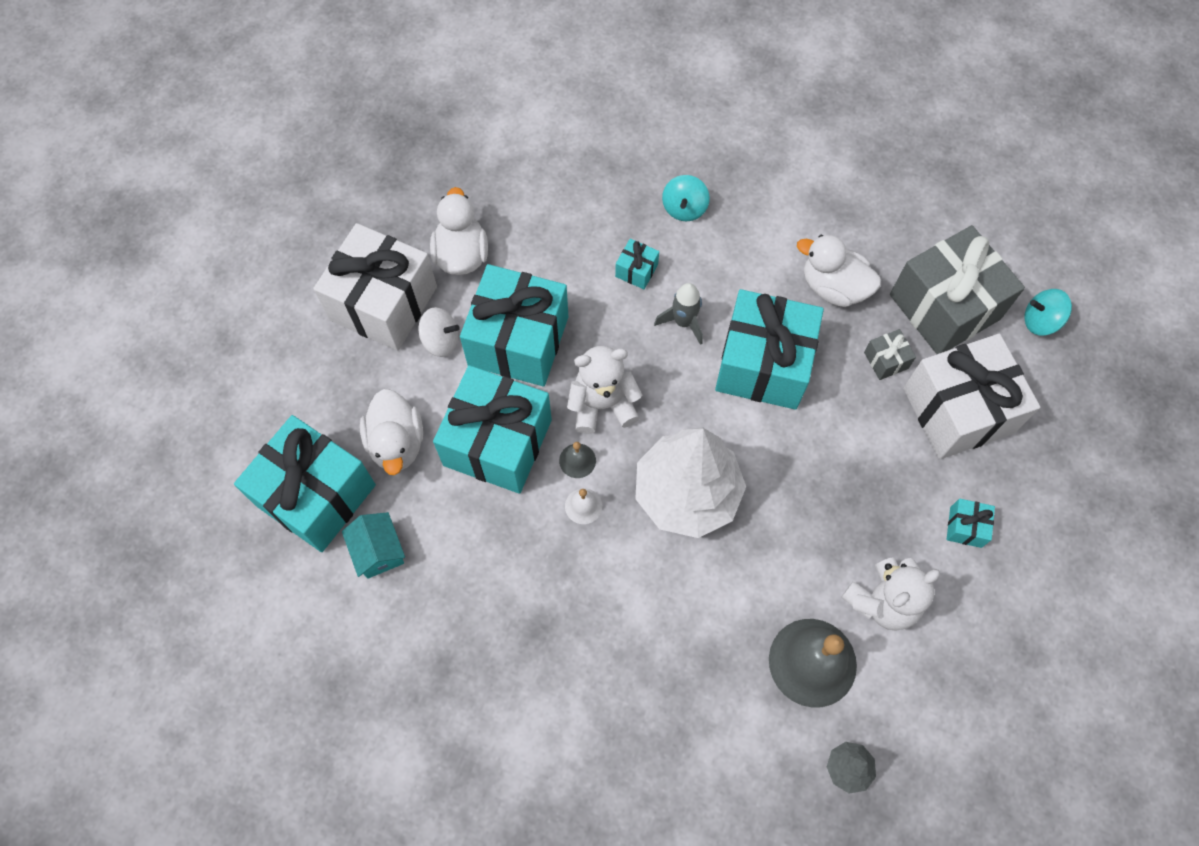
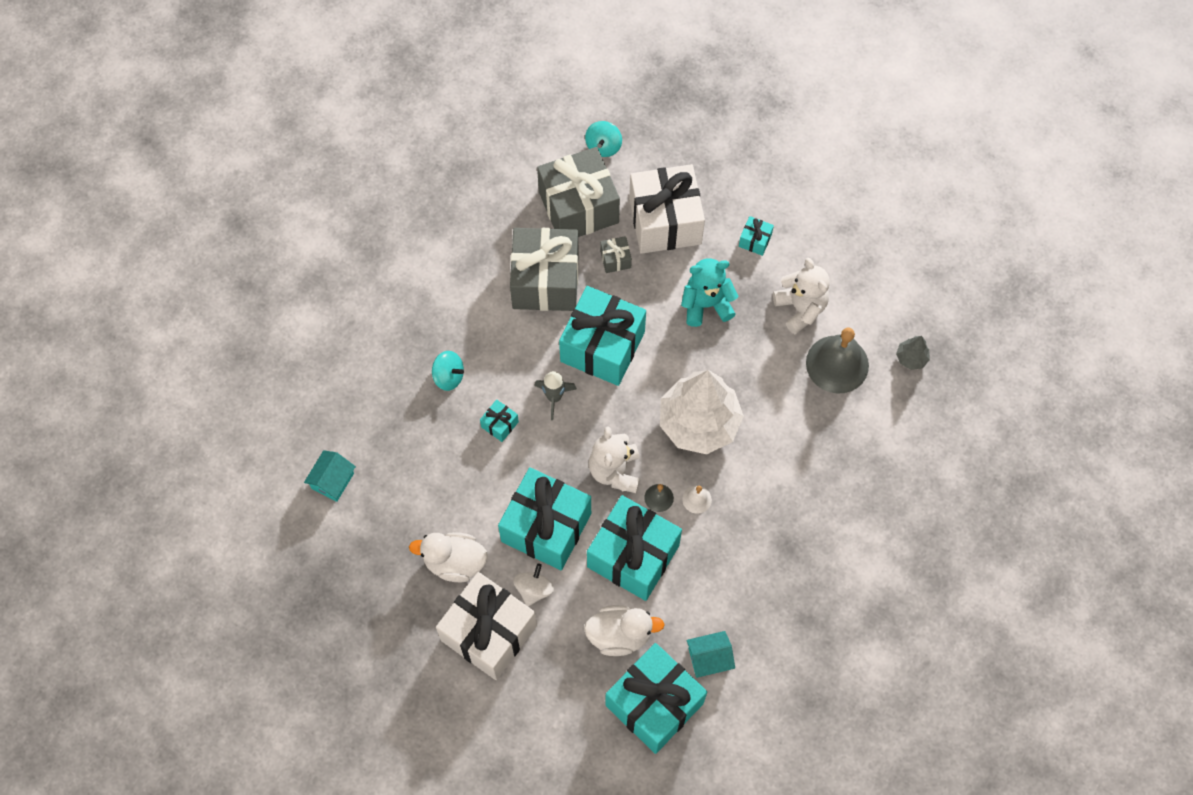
camera: 80 degrees left, 0 degrees up
white duck [797,235,881,307] -> grey gift [510,228,579,311]
none -> turquoise house [304,450,356,502]
none -> turquoise teddy bear [681,258,739,327]

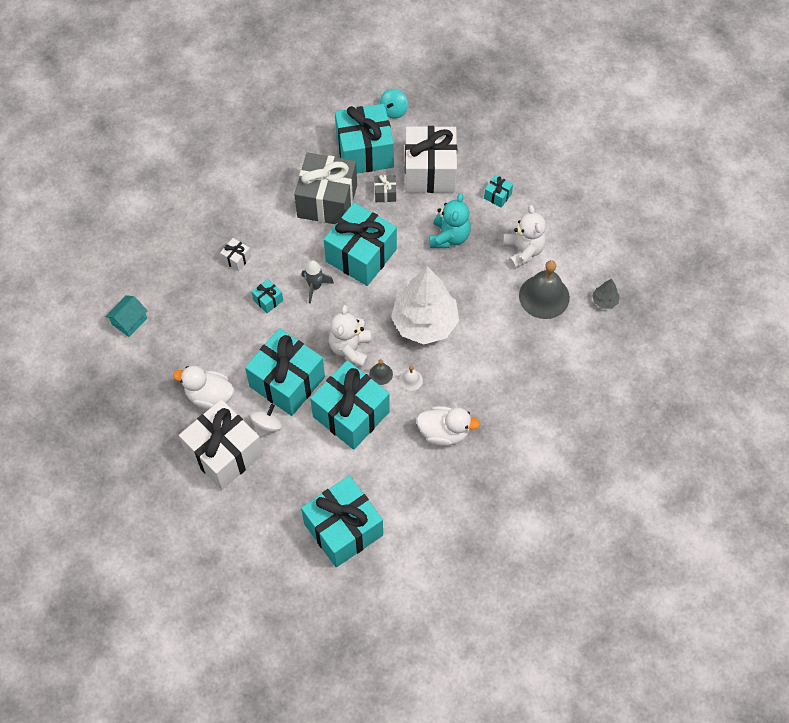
camera: 10 degrees right, 5 degrees down
turquoise spinning top [432,351,464,391] -> white gift [220,238,251,272]
grey gift [537,147,620,237] -> turquoise gift [335,104,394,173]
white duck [584,605,665,656] -> white duck moved to [416,406,480,446]
turquoise teddy bear [681,258,739,327] -> turquoise teddy bear turned 105 degrees clockwise [430,193,471,248]
turquoise house [686,631,735,678] -> none

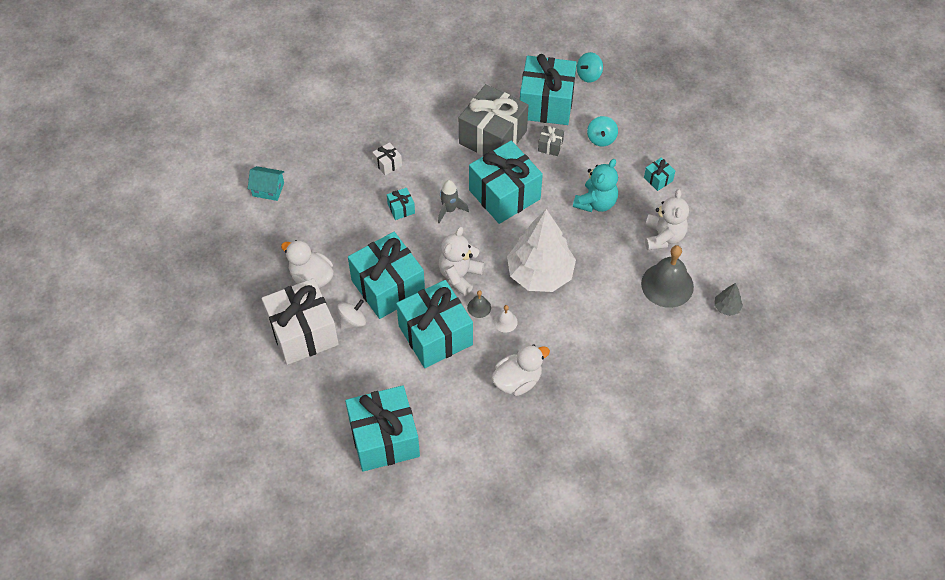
camera: 20 degrees right, 5 degrees down
turquoise house [105,295,148,337] -> turquoise house turned 45 degrees clockwise [248,166,285,201]
white gift [405,126,457,193] -> turquoise spinning top [587,116,618,146]
white duck [416,406,480,446] -> white duck turned 60 degrees counterclockwise [492,344,550,396]

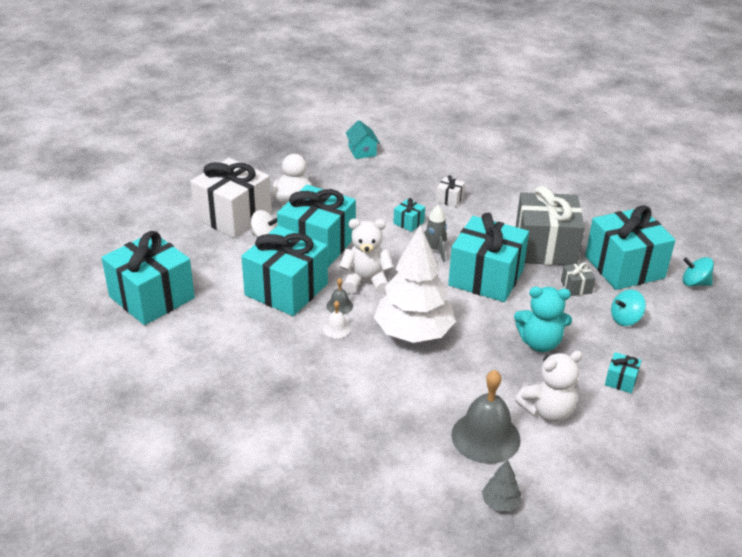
camera: 60 degrees right, 20 degrees down
white duck [492,344,550,396] -> none

